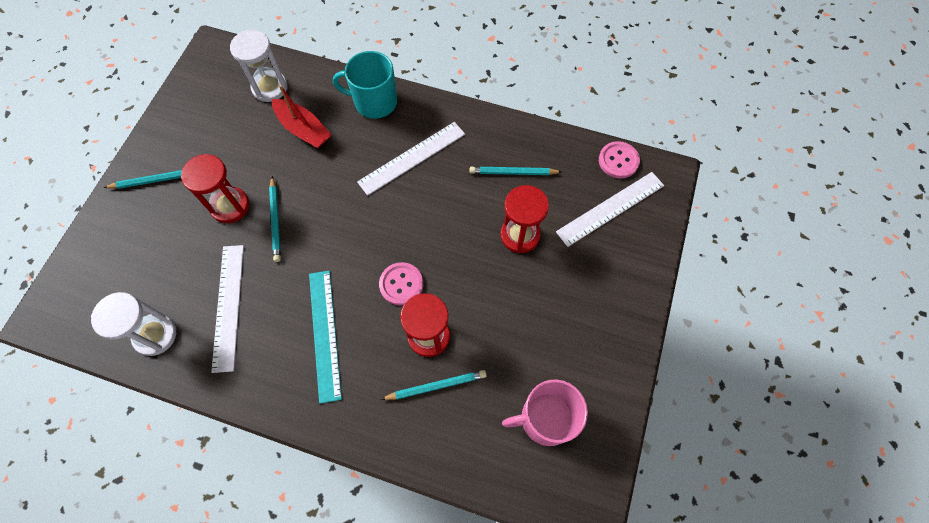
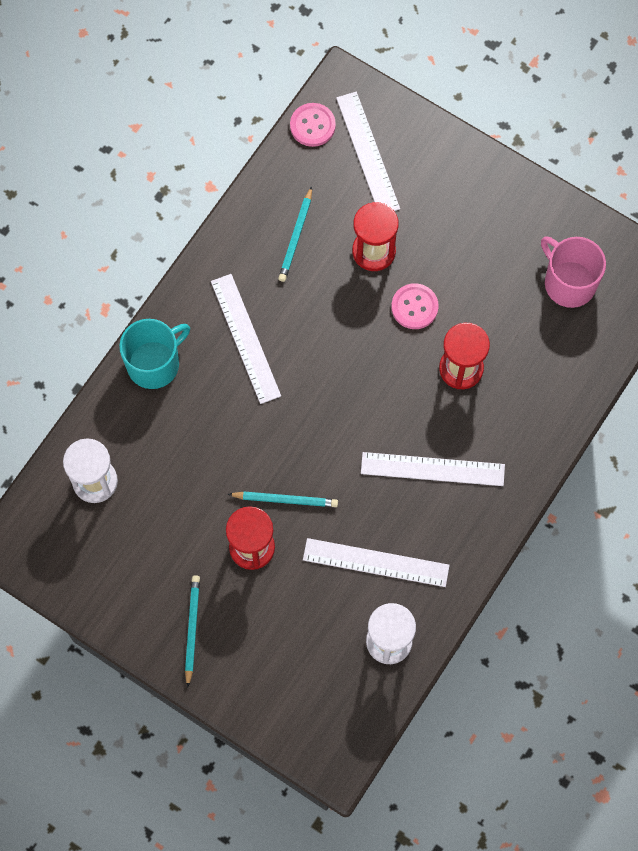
camera: 75 degrees left, 5 degrees up
red boat [272,85,332,148] -> none
turquoise ruler [309,271,342,404] -> white ruler [361,452,505,486]
turquoise mug [333,51,397,119] -> turquoise mug turned 150 degrees counterclockwise [119,319,190,389]
pink button [379,262,423,306] -> pink button moved to [391,283,439,329]
turquoise pencil [380,370,487,400] -> none
pink mug [502,379,588,446] -> pink mug turned 135 degrees clockwise [541,236,606,308]

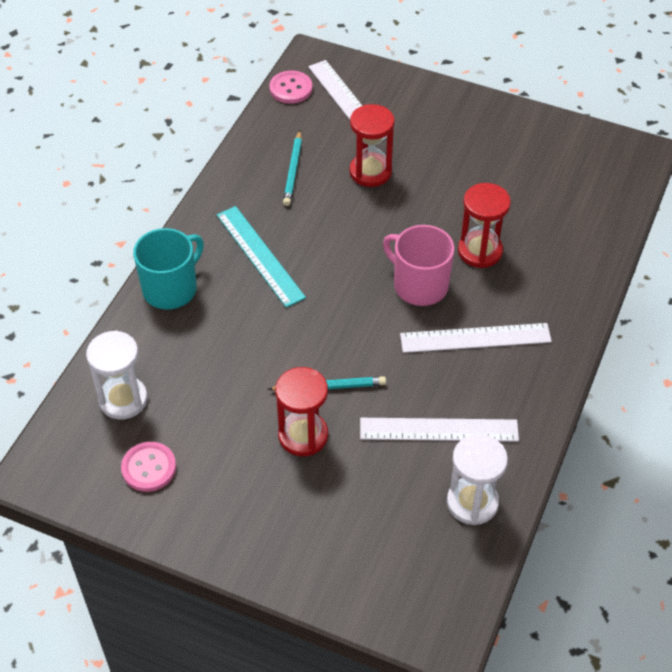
camera: 10 degrees left, 20 degrees down
turquoise pencil [185,575,200,687] -> none
white ruler [211,274,281,404] -> turquoise ruler [217,206,306,308]
pink button [391,283,439,329] -> pink button moved to [121,442,176,492]
pink mug [541,236,606,308] -> pink mug moved to [383,225,454,306]

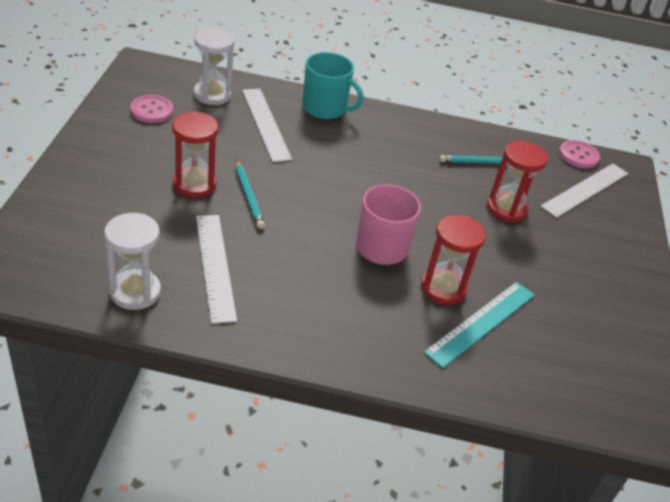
camera: 70 degrees right, 10 degrees down
turquoise ruler [217,206,306,308] -> turquoise ruler moved to [424,282,535,368]
white ruler [400,323,552,353] -> white ruler moved to [242,89,292,162]

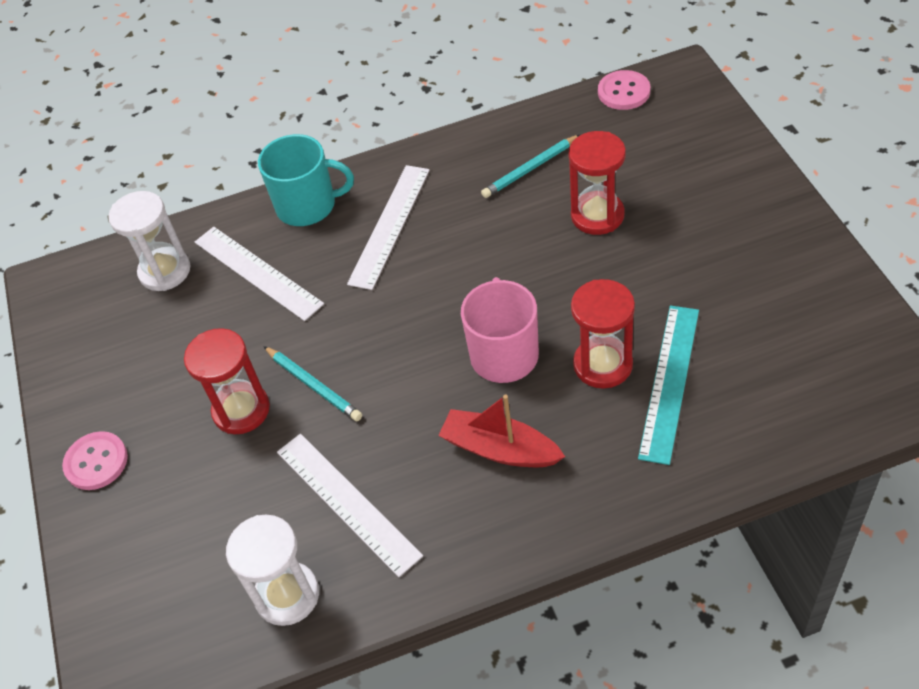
camera: 15 degrees left, 10 degrees up
pink button [130,95,173,123] -> pink button moved to [62,431,128,490]
white ruler [541,163,628,218] -> white ruler moved to [347,165,430,290]
none -> red boat [438,395,565,467]

